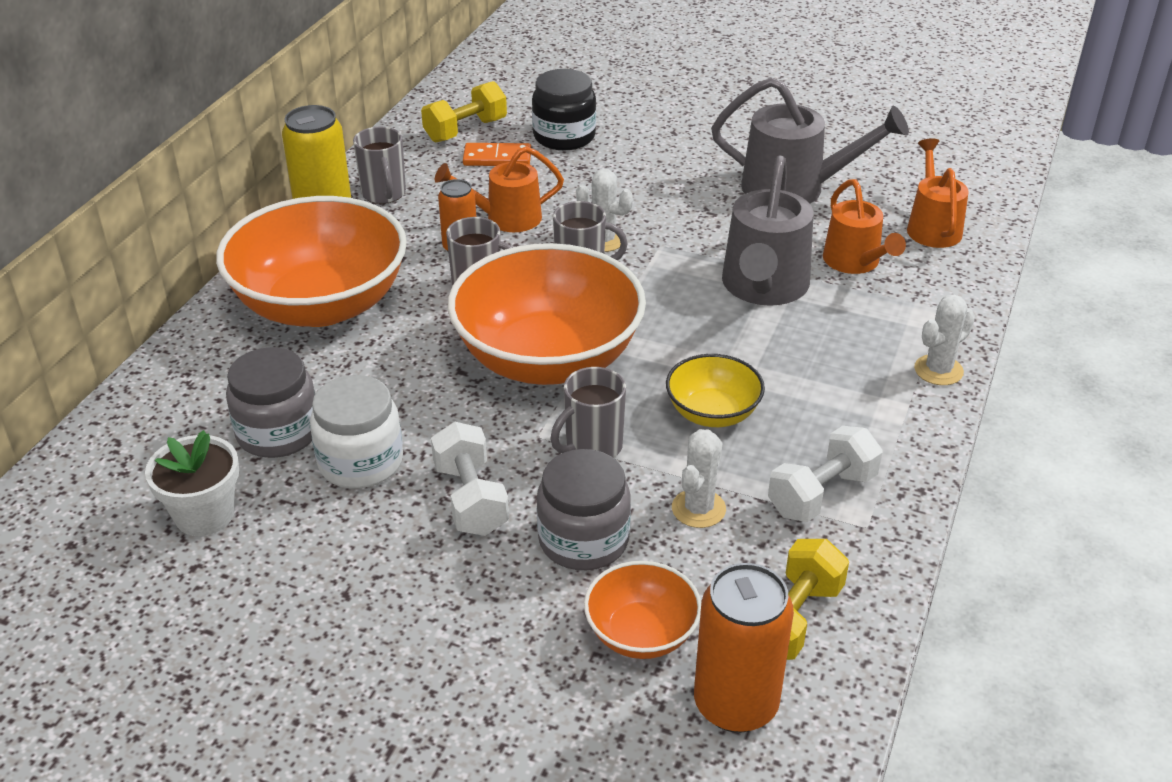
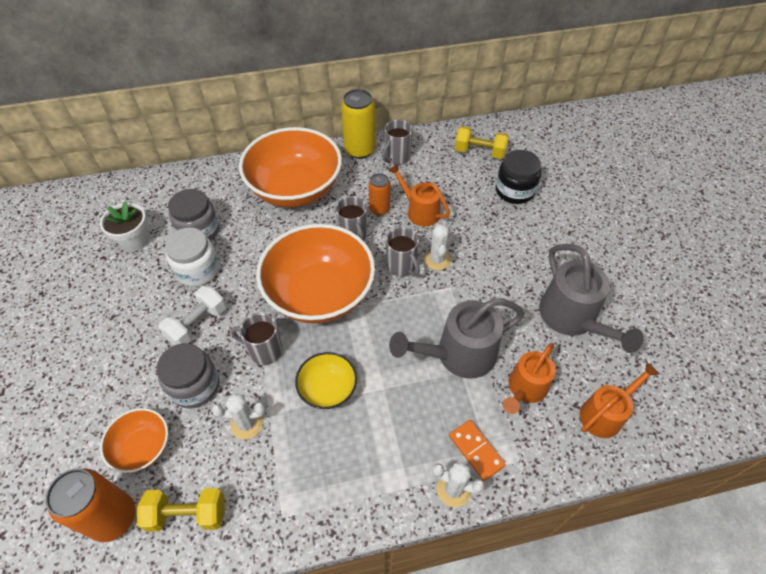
camera: 55 degrees right, 15 degrees up
orange domino [463,143,531,166] -> orange domino moved to [449,420,506,481]
white dumbbell [768,426,882,522] -> none

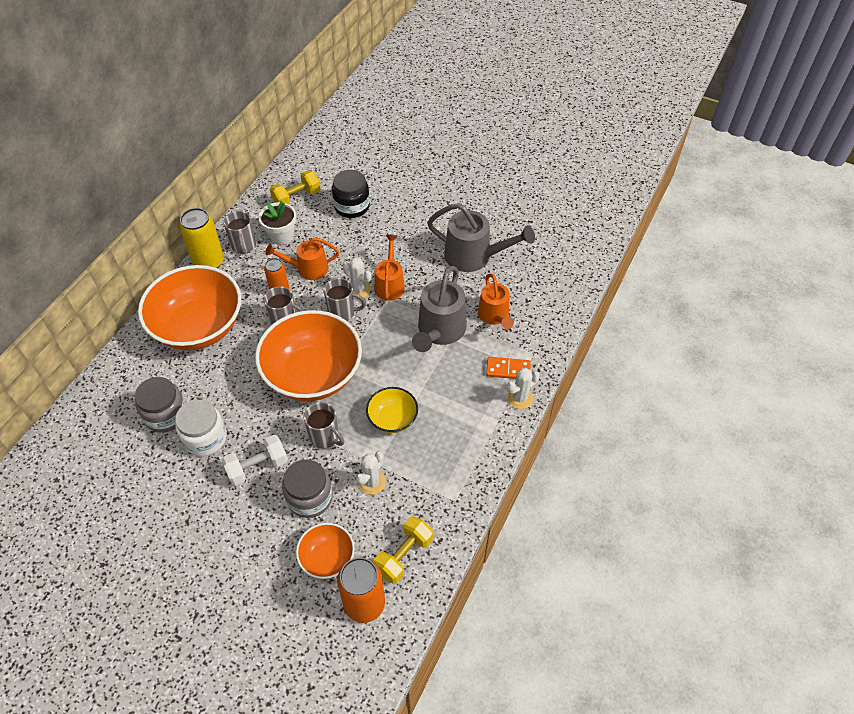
camera: 50 degrees left, 0 degrees up
white flower pot [100,201,149,252] -> white flower pot moved to [259,201,296,245]
white dumbbell [158,286,226,345] -> white dumbbell turned 75 degrees clockwise [222,435,288,486]
grey mug [231,313,282,365] -> grey mug turned 105 degrees counterclockwise [304,402,344,449]
orange watering can [580,362,660,438] -> orange watering can moved to [374,235,405,301]

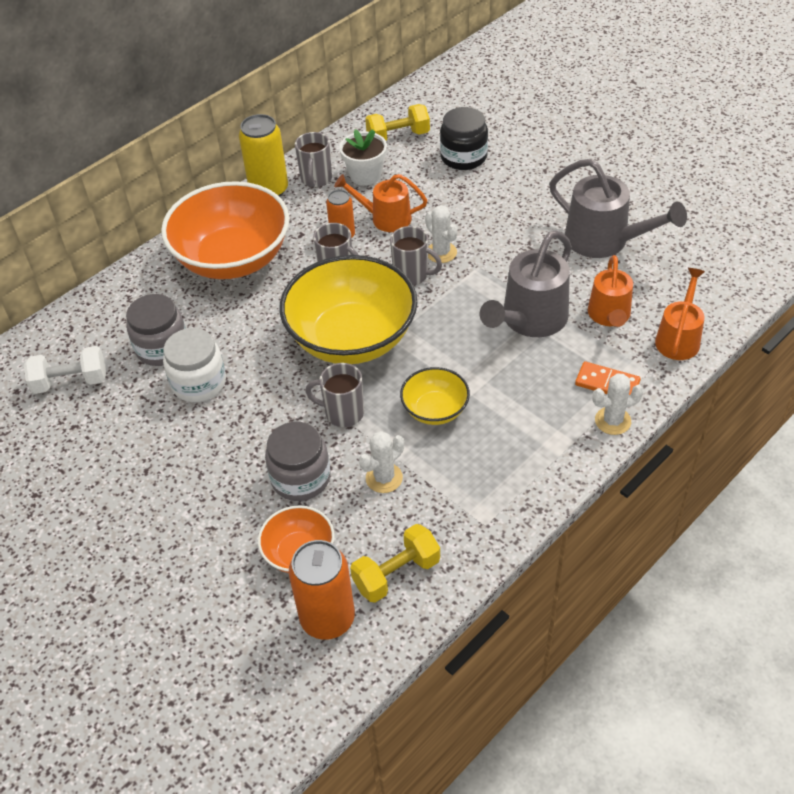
camera: 20 degrees right, 5 degrees down
white dumbbell [222,435,288,486] -> white dumbbell moved to [24,346,106,394]
orange bowl [255,310,362,401] -> yellow bowl [280,255,417,364]
grey mug [304,402,344,449] -> grey mug turned 135 degrees clockwise [305,363,364,427]
orange watering can [374,235,405,301] -> orange watering can moved to [655,268,705,360]

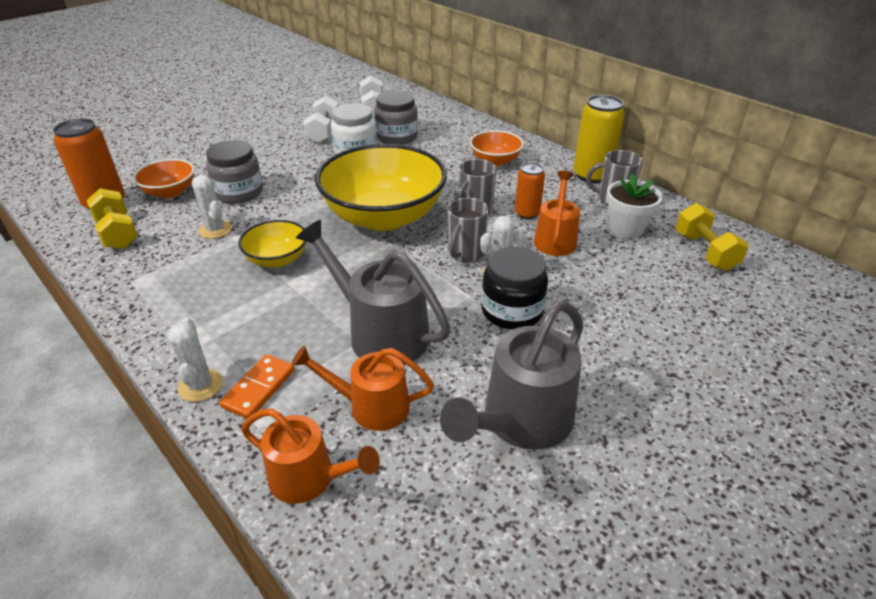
camera: 90 degrees right, 10 degrees down
orange bowl [161,181,289,279] -> orange bowl [470,130,524,166], size x0.48
grey mug [305,363,364,427] -> none
black jar [440,107,488,170] -> black jar moved to [481,247,548,330]
none -> white dumbbell [303,96,339,143]

